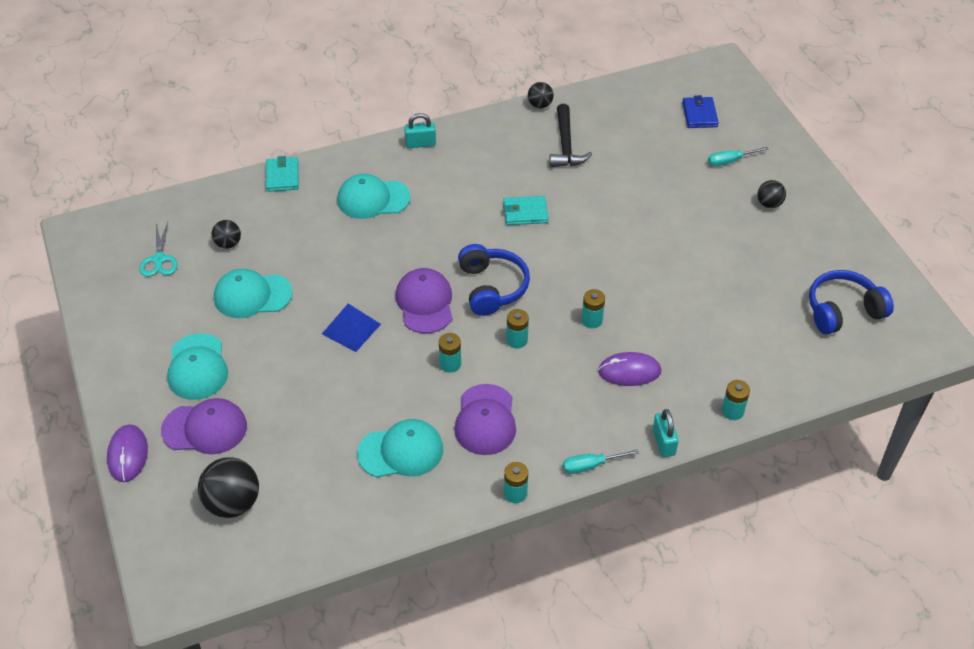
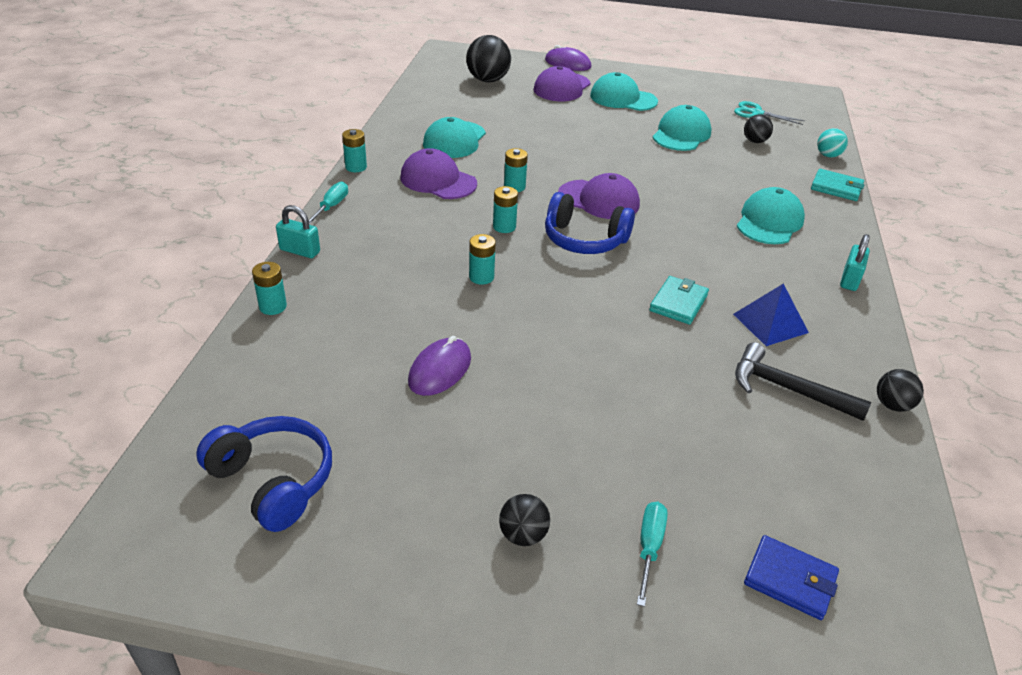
camera: 120 degrees right, 10 degrees down
blue pyramid [322,304,381,352] -> blue pyramid moved to [733,284,809,346]
purple mouse [598,352,662,386] -> purple mouse moved to [408,336,471,396]
blue headphones [809,270,894,334] -> blue headphones turned 60 degrees counterclockwise [196,416,332,532]
none -> turquoise ball [817,128,848,158]

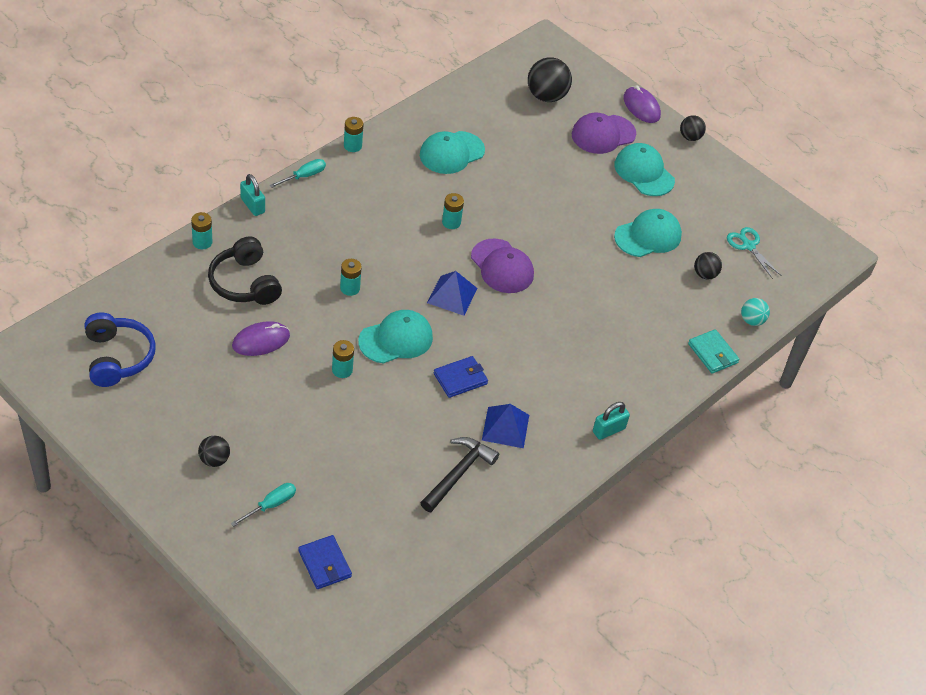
camera: 30 degrees right, 10 degrees up
purple cap [400,148,477,199] -> none
turquoise battery [493,186,518,233] -> turquoise battery moved to [332,340,354,378]
blue headphones [545,192,635,254] -> blue pyramid [427,271,477,316]
turquoise wallet [649,276,709,325] -> blue wallet [434,356,488,398]
black hammer [735,342,871,421] -> black hammer turned 60 degrees clockwise [420,437,499,512]
turquoise cap [737,187,805,244] -> turquoise cap moved to [358,310,433,364]
black ball [877,369,924,412] -> black ball moved to [680,115,706,141]
none -> black headphones [208,237,282,305]

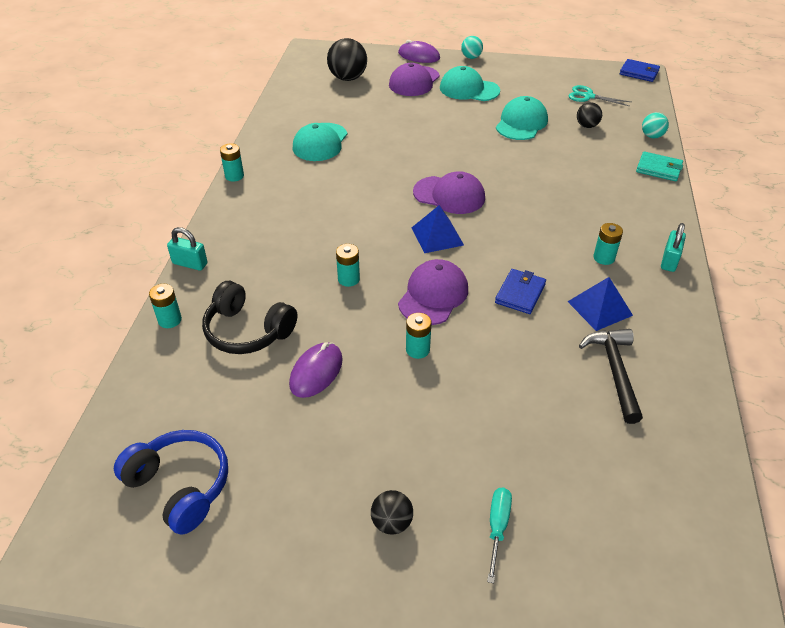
camera: 30 degrees left, 5 degrees down
turquoise screwdriver [269,159,326,188] -> none
blue wallet [298,535,352,589] -> blue wallet moved to [620,59,660,82]
turquoise cap [358,310,433,364] -> purple cap [398,259,468,325]
turquoise battery [442,193,464,229] -> turquoise battery moved to [593,223,623,265]
black ball [680,115,706,141] -> turquoise ball [461,36,483,59]

